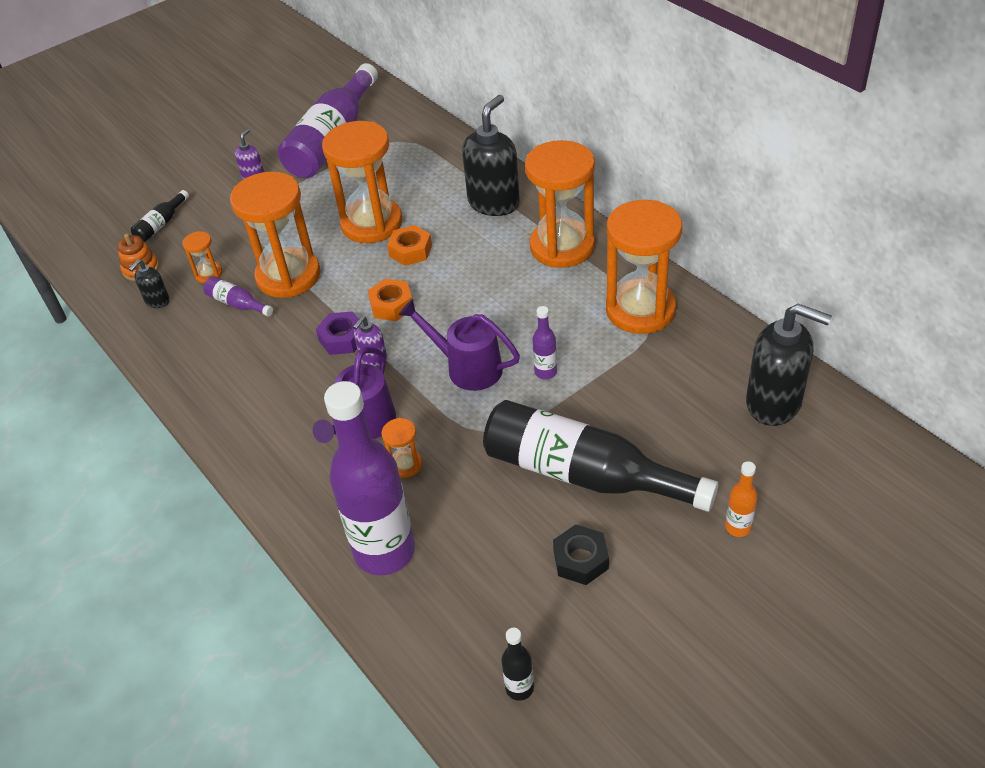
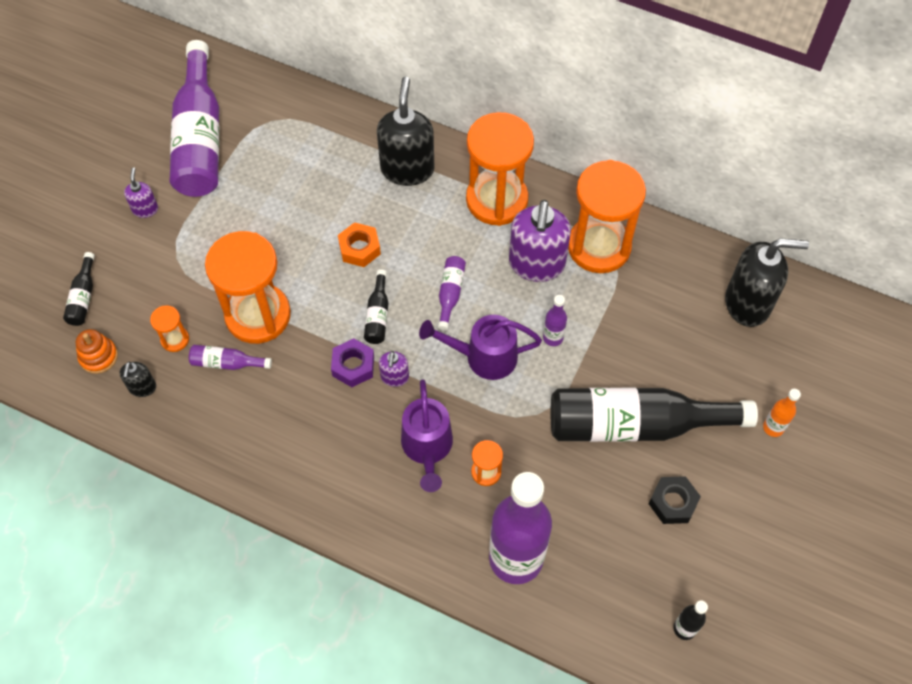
camera: 30 degrees left, 15 degrees up
orange hourglass [322,121,402,243] -> none
orange nut [368,279,412,321] -> black bottle [364,269,388,344]
none -> purple bottle [438,256,466,331]
none -> purple soap dispenser [509,200,571,282]

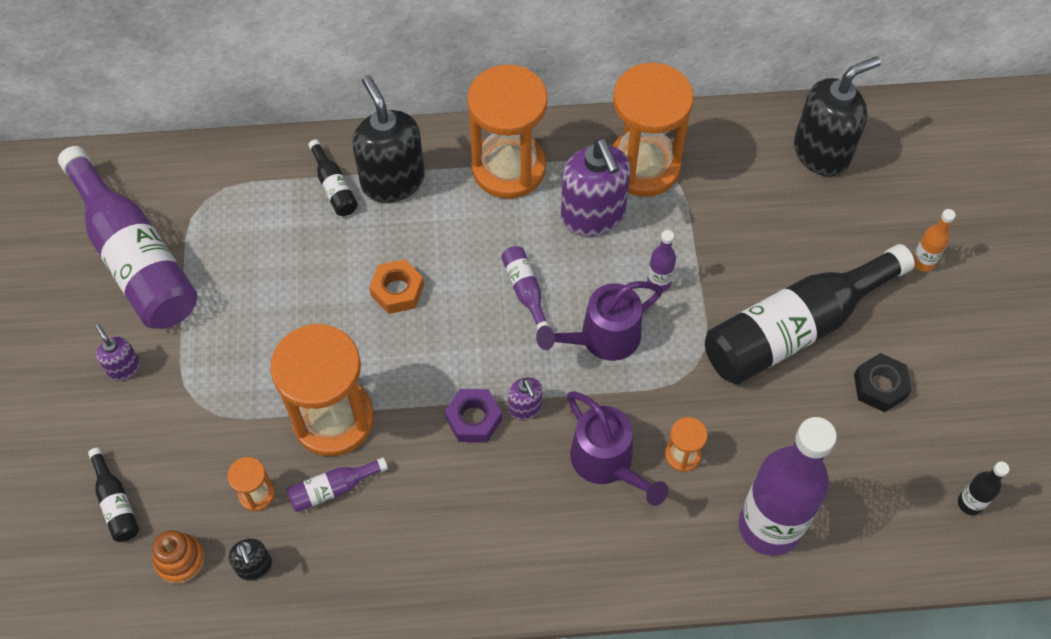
camera: 30 degrees left, 0 degrees up
black bottle [364,269,388,344] -> black bottle moved to [308,139,358,216]

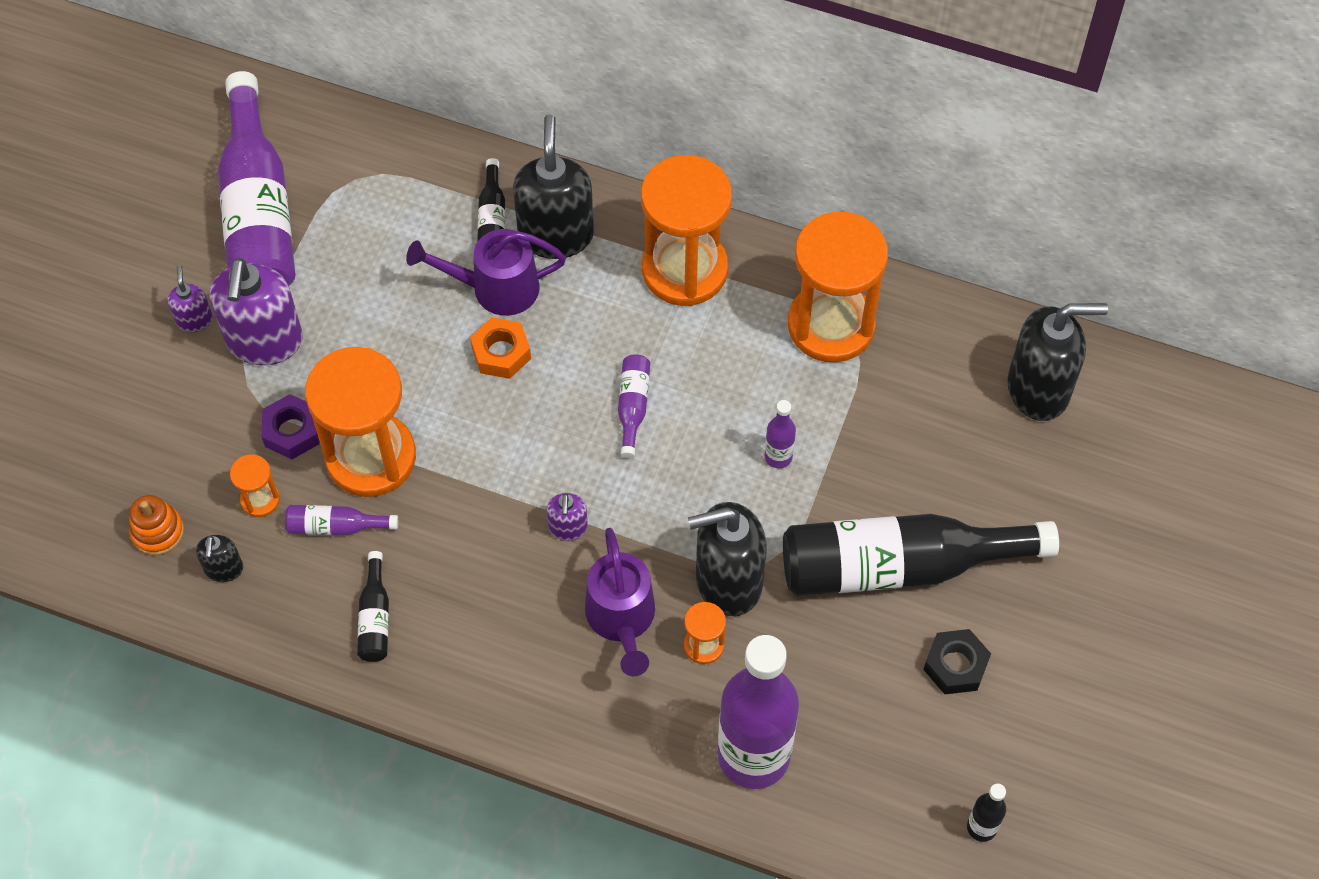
camera: 25 degrees right, 0 degrees up
black bottle [88,448,139,542] -> black bottle moved to [357,551,389,662]
purple nut [445,389,502,443] -> purple nut moved to [262,394,319,459]
purple watering can [536,281,663,361] -> purple watering can moved to [406,229,566,316]
purple soap dispenser [561,138,631,237] -> purple soap dispenser moved to [210,258,303,365]
orange bottle [913,209,956,272] -> none
none -> black soap dispenser [688,502,767,616]

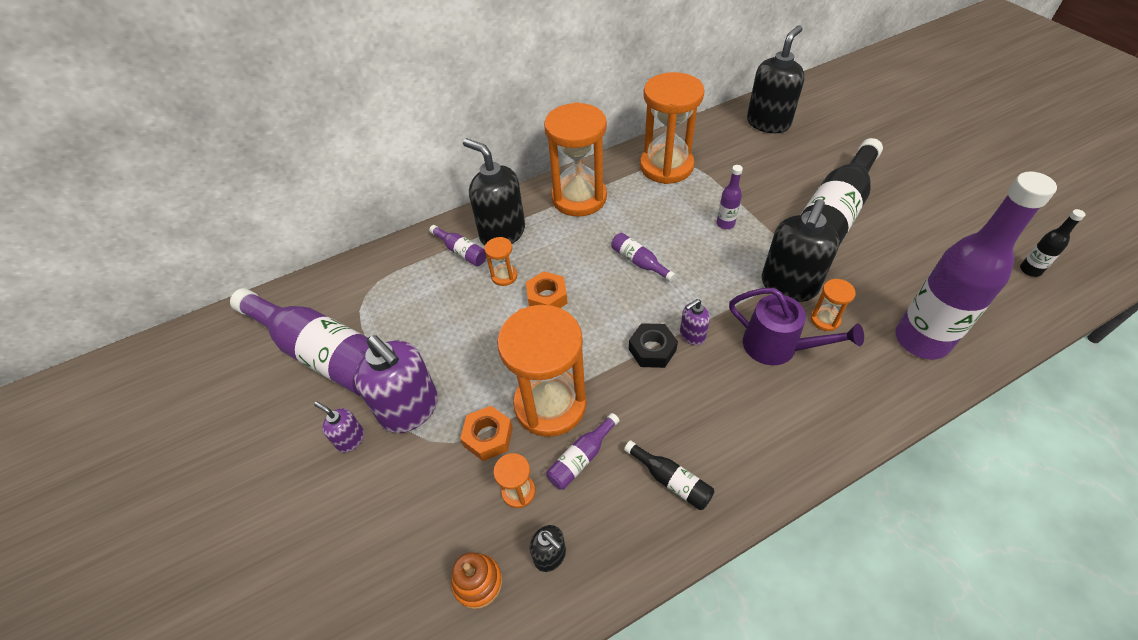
camera: 45 degrees left, 10 degrees down
purple nut [262,394,319,459] -> orange nut [460,406,513,461]
purple watering can [406,229,566,316] -> orange hourglass [485,237,517,286]
black bottle [477,158,505,242] -> purple bottle [429,225,486,266]
purple soap dispenser [547,493,588,541] -> purple soap dispenser turned 105 degrees clockwise [680,299,710,345]
black nut [923,629,991,694] -> black nut moved to [629,323,678,368]

